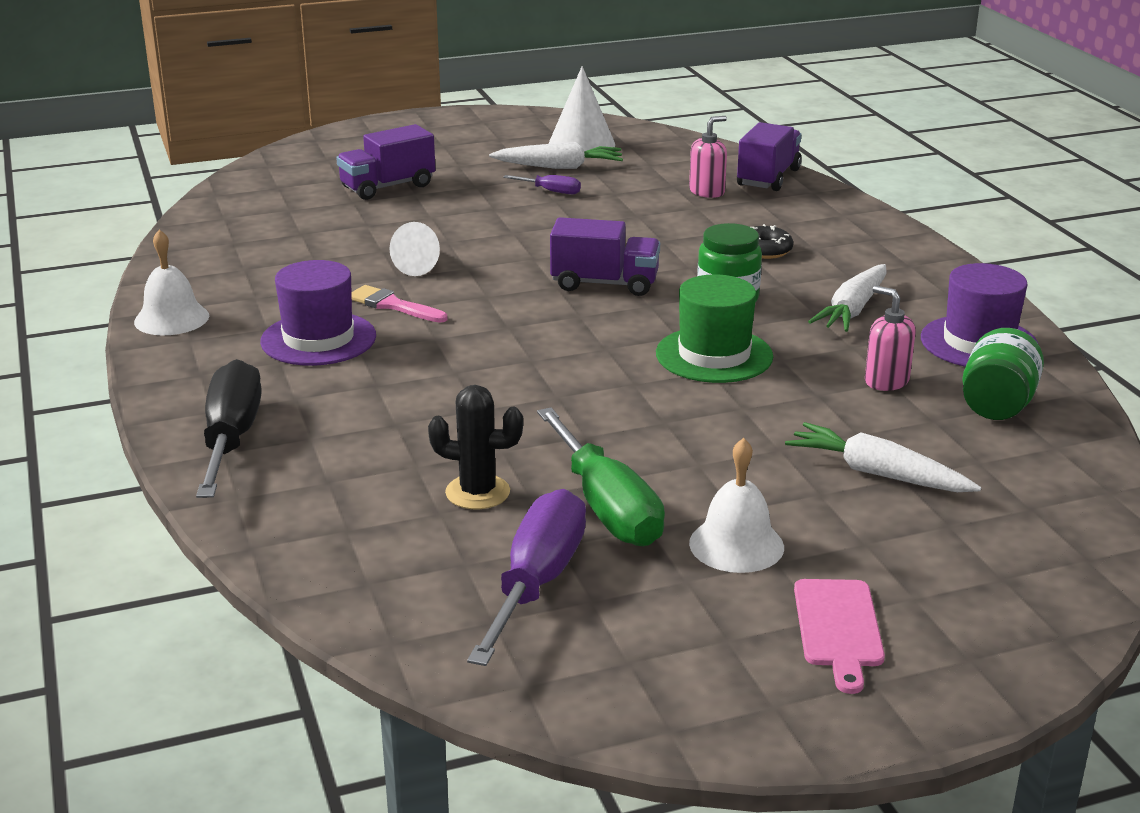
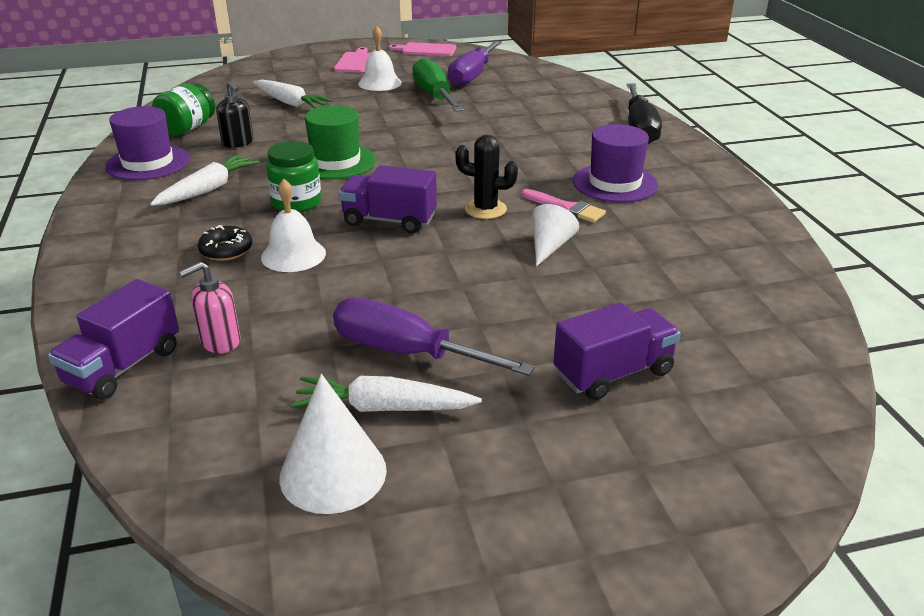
camera: 175 degrees left, 5 degrees up
white bell [134,229,209,335] -> white bell moved to [261,179,326,272]
black cactus [428,385,523,509] -> black cactus moved to [455,135,518,219]
purple screwdriver [503,175,581,194] -> purple screwdriver [333,298,535,376], size x2.11
pink soap dispenser [865,285,916,391] -> black soap dispenser [216,81,253,148]
none -> pink cutting board [389,42,456,56]

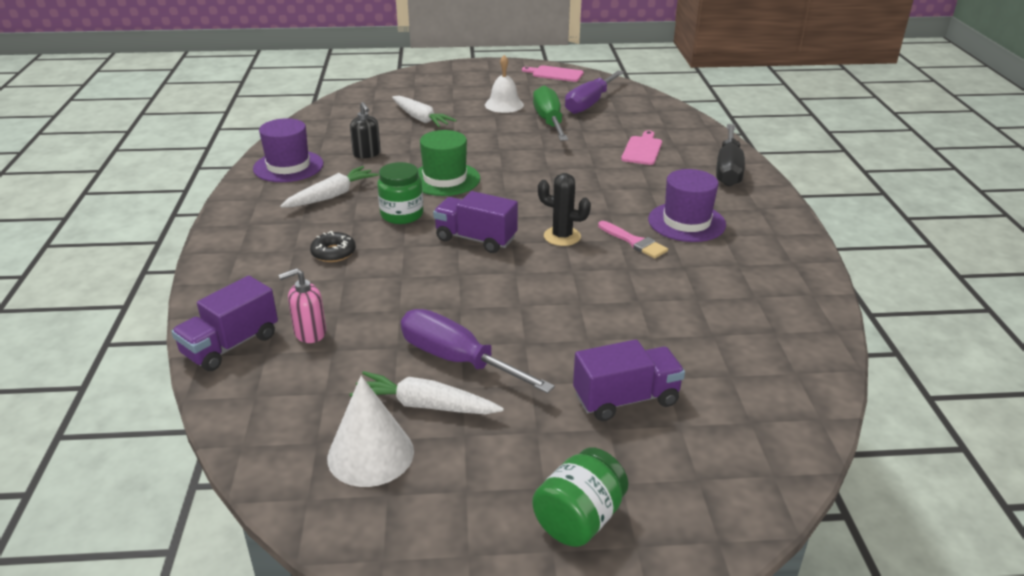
camera: 10 degrees right, 0 degrees up
green jar [152,83,215,136] -> green jar moved to [532,448,628,547]
white bell [261,179,326,272] -> none
pink cutting board [334,47,370,73] -> pink cutting board moved to [621,131,662,165]
white cone [532,204,579,266] -> none

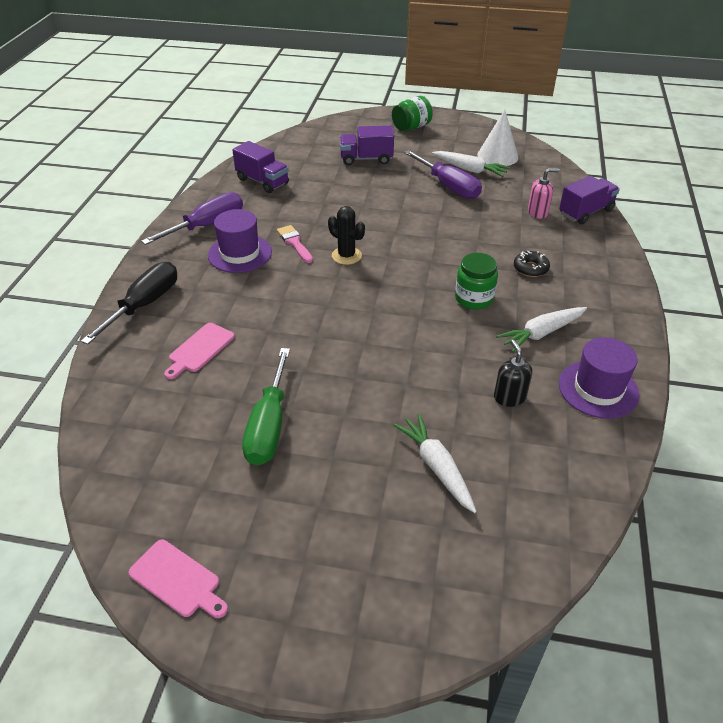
camera: 165 degrees left, 10 degrees up
green hat [418,130,480,196] -> none
purple truck [433,191,518,253] -> purple truck moved to [232,141,289,193]
white bell [485,55,524,113] -> none
purple screwdriver [565,70,624,114] -> purple screwdriver moved to [141,192,243,245]

